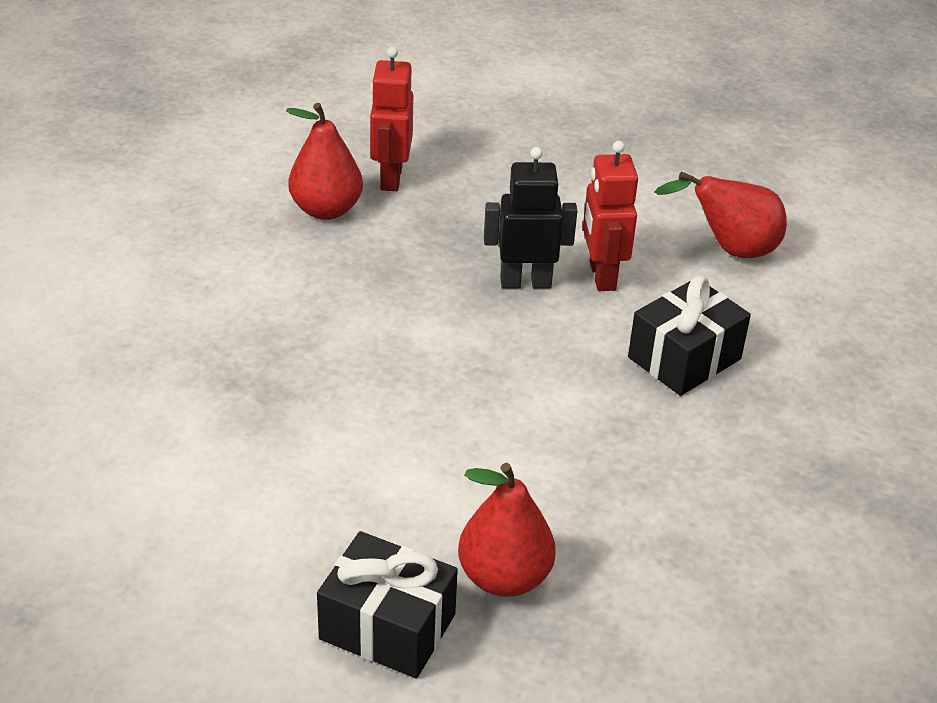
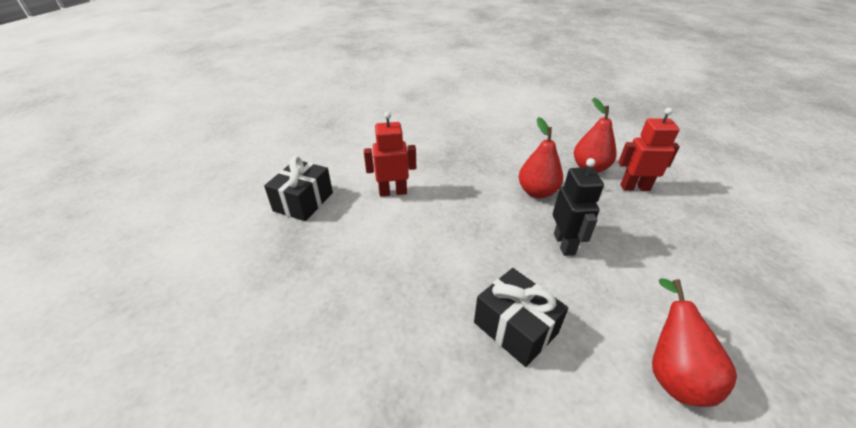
camera: 90 degrees right, 0 degrees up
red pear [458,463,556,597] -> red pear moved to [519,117,563,198]
red robot [583,141,638,291] -> red robot moved to [364,112,416,197]

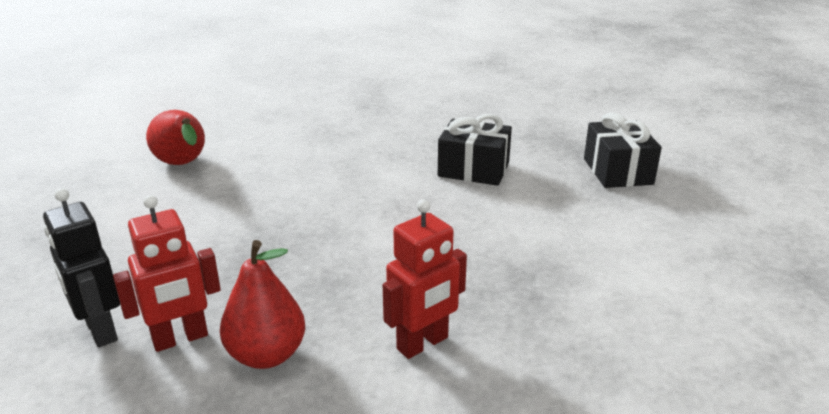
camera: 150 degrees right, 10 degrees down
red robot [364,112,416,197] -> red robot moved to [383,199,467,359]
black gift [474,268,569,367] -> black gift moved to [438,114,512,186]
red pear [519,117,563,198] -> none
black robot [553,158,604,256] -> black robot moved to [43,188,120,347]

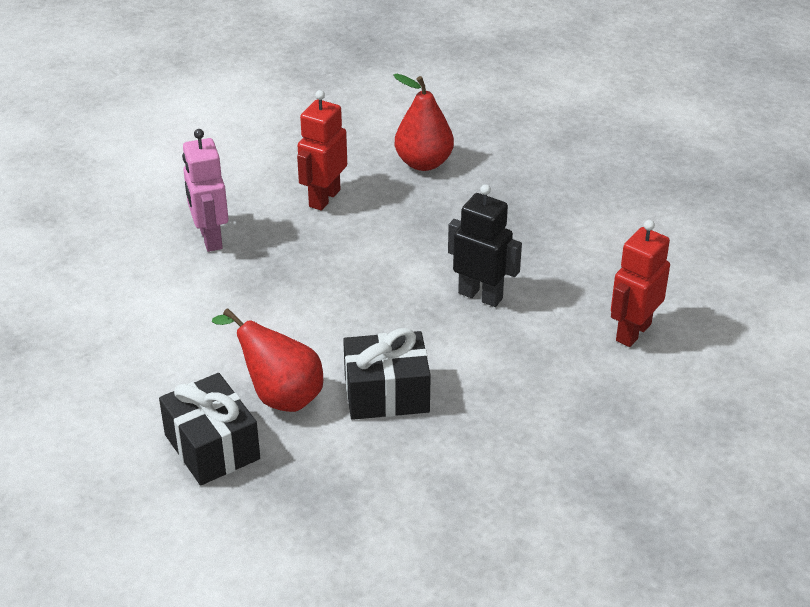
camera: 155 degrees right, 10 degrees up
black robot [43,188,120,347] -> black robot moved to [448,184,522,307]
red robot [113,195,221,352] -> red robot moved to [611,220,670,347]
red pear [146,110,205,165] -> red pear moved to [212,308,323,412]
none -> pink robot [182,129,228,252]

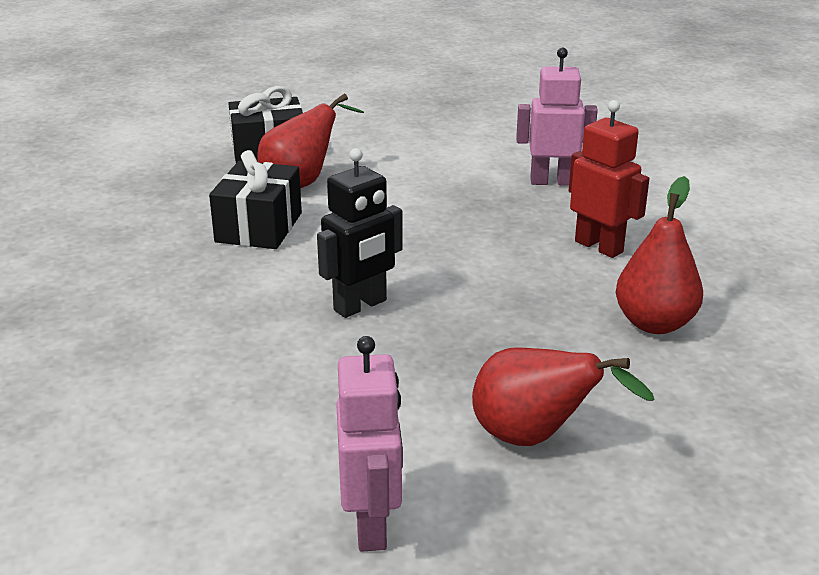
camera: 110 degrees right, 10 degrees down
red robot [611,220,670,347] -> none
none -> pink robot [336,336,403,552]
none -> red pear [472,347,655,446]

